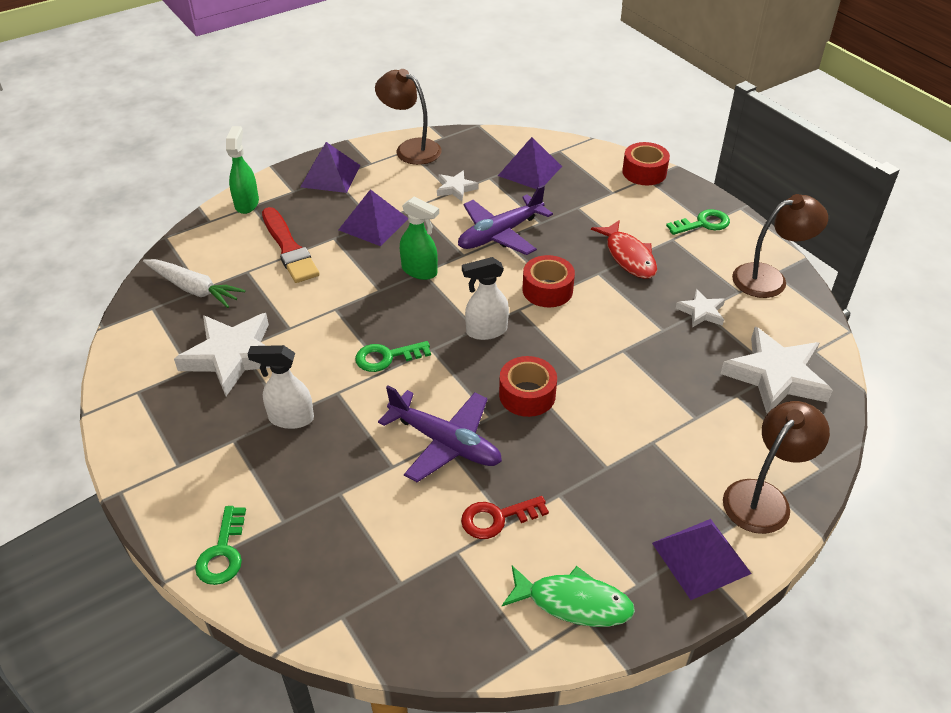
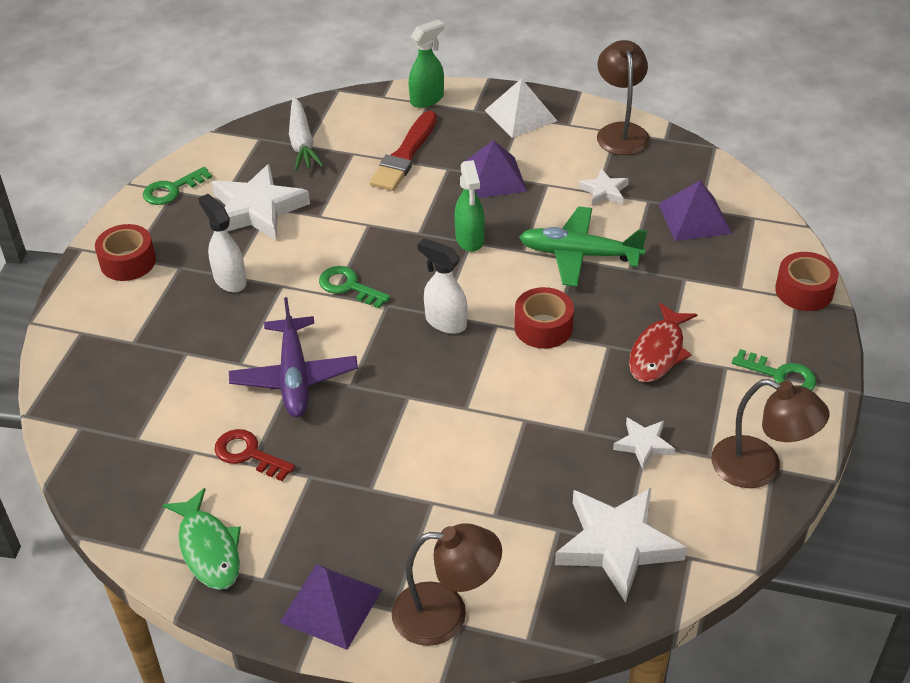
camera: 50 degrees right, 0 degrees up
green key [195,506,246,585] -> green key moved to [143,167,212,205]
purple pyramid [301,142,360,193] -> white pyramid [484,78,557,138]
purple plane [458,185,553,255] -> green plane [519,206,648,287]
red tape [499,356,557,417] -> red tape moved to [95,224,156,281]

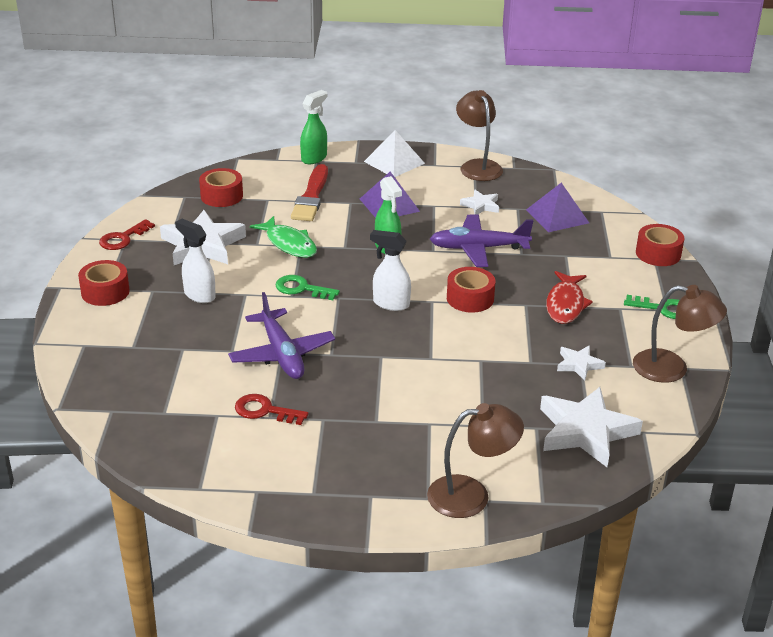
camera: 15 degrees left, 10 degrees down
green key [143,167,212,205] -> red key [99,219,155,250]
green fish [163,488,241,590] -> green fish moved to [250,216,317,258]
purple pyramid [279,564,382,650] -> none
white carrot [289,97,324,171] -> red tape [199,168,243,207]
green plane [519,206,648,287] -> purple plane [430,215,533,267]

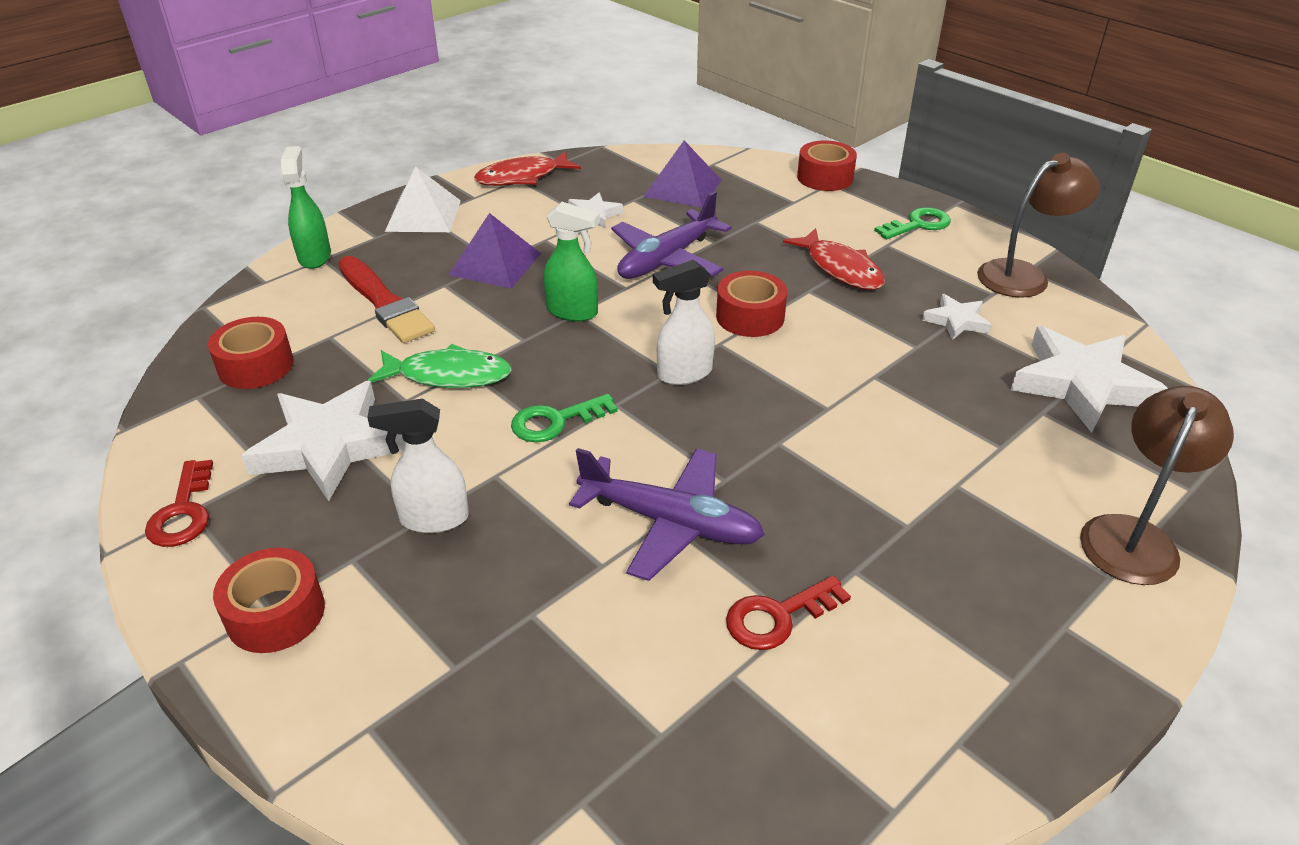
camera: 45 degrees left, 5 degrees up
brown lamp [456,90,503,181] -> red fish [474,151,581,186]

